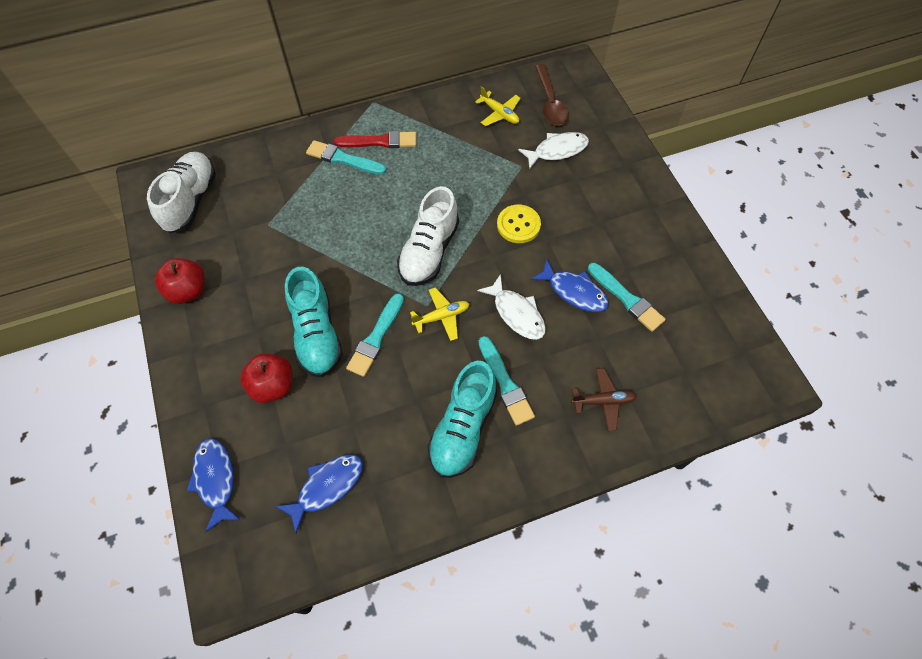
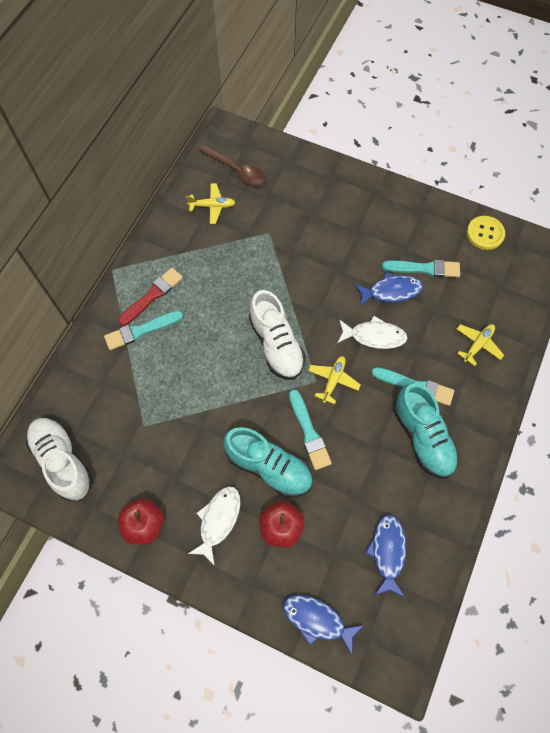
camera: 45 degrees left, 5 degrees up
yellow button [497,205,541,243] -> yellow button moved to [467,216,505,250]
white fish [518,132,589,169] -> white fish moved to [188,486,240,566]
brown plane [571,368,636,431] -> yellow plane [457,324,504,366]

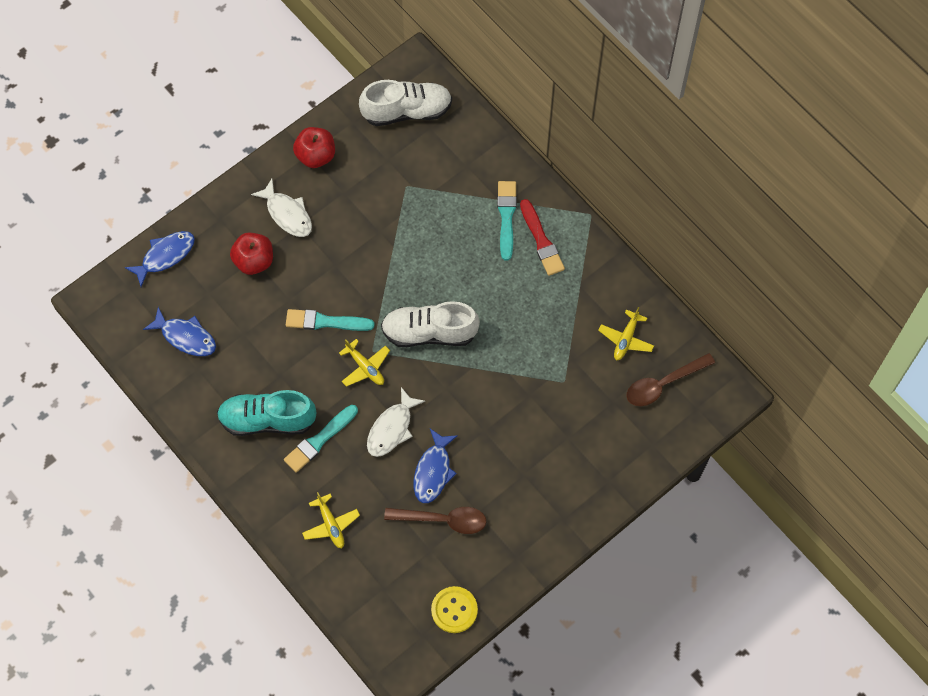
camera: 115 degrees right, 0 degrees up
turquoise shoe [223,427,313,498] -> none
turquoise brush [382,260,460,278] -> brown spoon [384,507,486,534]

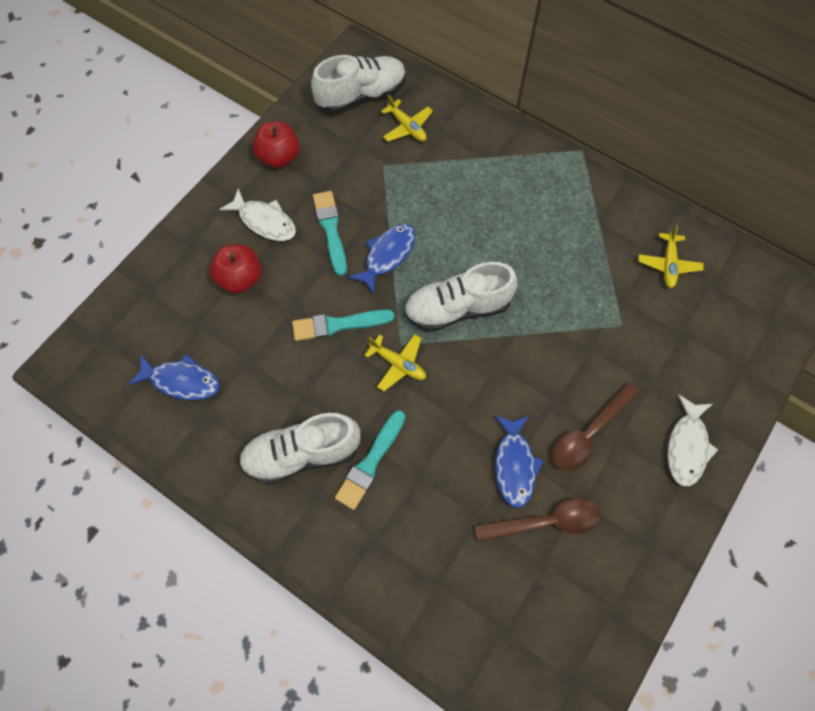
camera: 15 degrees left, 0 degrees up
blue fish [125,231,195,287] -> blue fish moved to [348,224,416,294]
turquoise shoe [217,390,316,436] -> white shoe [239,413,361,485]
yellow plane [302,492,360,548] -> yellow plane moved to [381,95,433,142]
white fish [367,387,425,457] -> white fish moved to [668,395,718,486]
yellow button [431,586,478,633] -> none
turquoise brush [497,181,517,261] -> turquoise brush moved to [313,191,347,276]
red brush [520,199,565,276] -> none
brown spoon [626,353,715,406] -> brown spoon moved to [552,383,639,471]

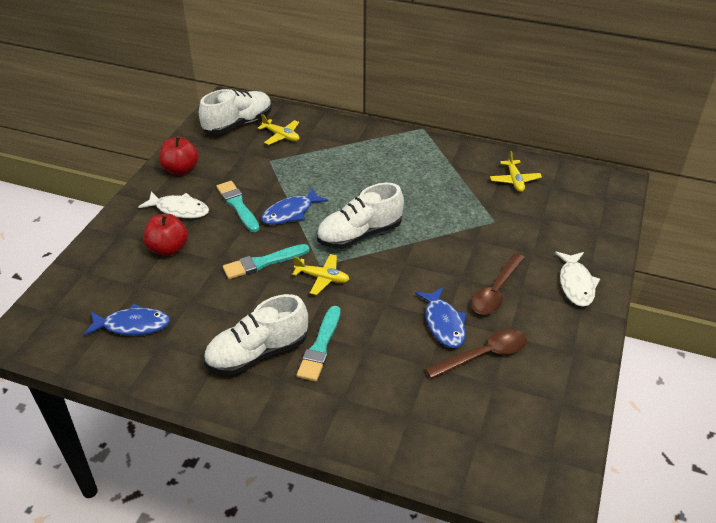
camera: 15 degrees left, 25 degrees down
blue fish [348,224,416,294] -> blue fish turned 150 degrees counterclockwise [261,187,328,225]

